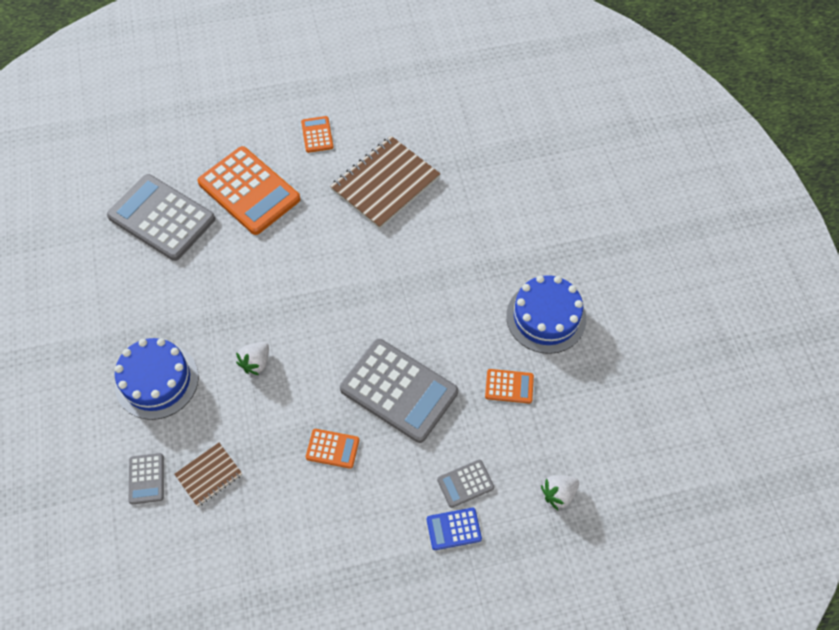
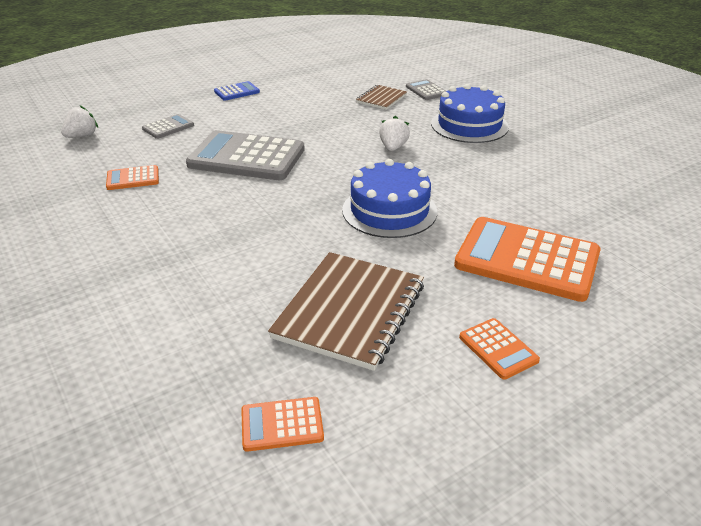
camera: 160 degrees right, 25 degrees down
grey calculator [107,174,215,261] -> none
orange calculator [306,429,359,469] -> orange calculator moved to [241,397,324,452]
blue calculator [427,508,482,550] -> blue calculator moved to [214,81,260,101]
blue cake [506,275,586,354] -> blue cake moved to [342,159,437,238]

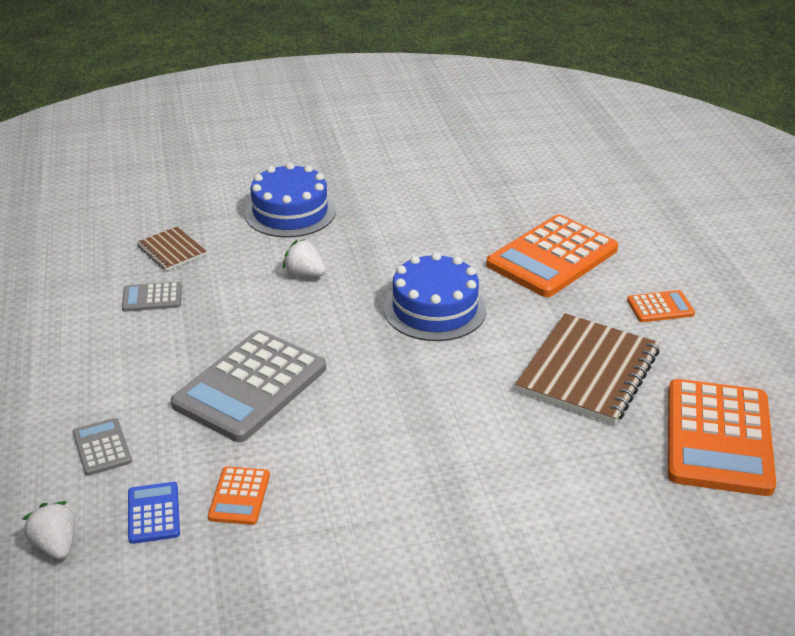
camera: 70 degrees left, 0 degrees up
blue calculator [214,81,260,101] -> blue calculator moved to [128,482,180,544]
orange calculator [241,397,324,452] -> orange calculator [668,379,776,496], size x2.17
brown notebook [268,252,424,371] -> brown notebook turned 75 degrees clockwise [515,313,660,425]
grey calculator [406,79,446,100] -> grey calculator moved to [122,282,182,312]

